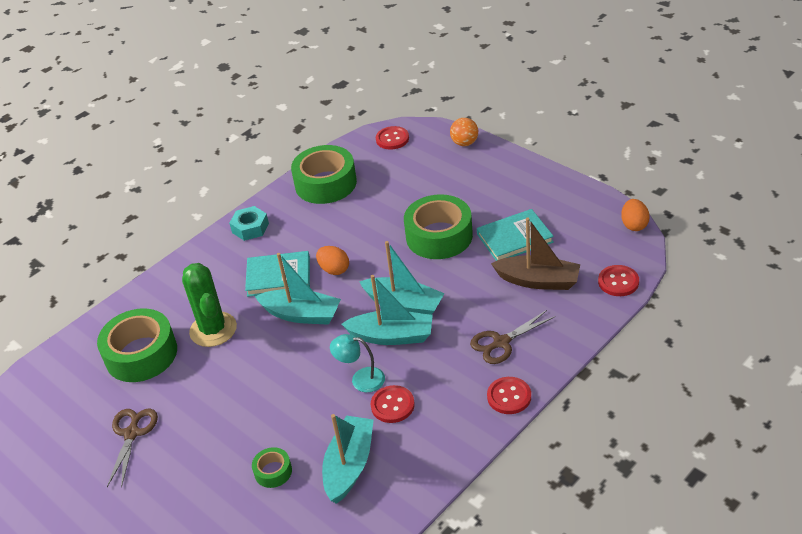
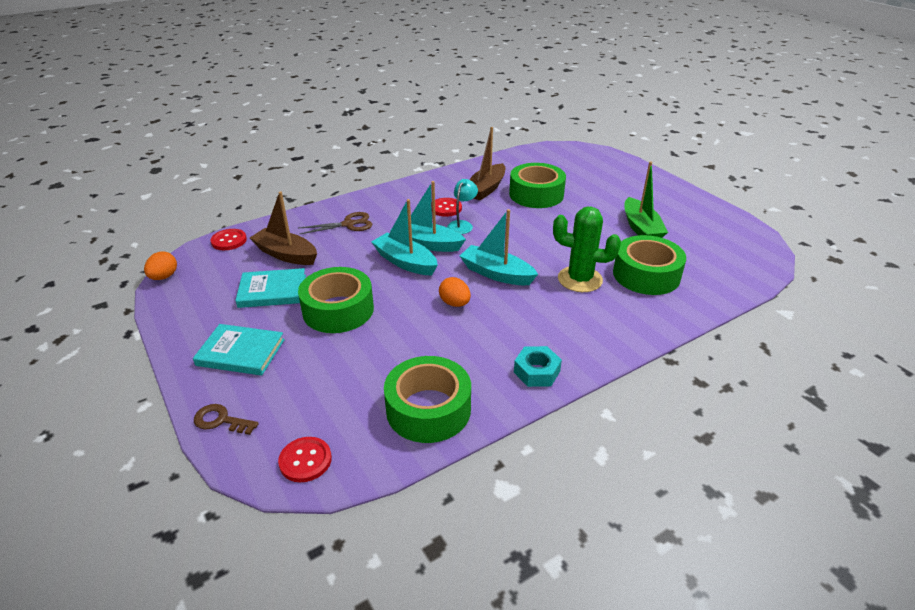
camera: 170 degrees left, 5 degrees down
brown scissors [107,409,158,488] -> green boat [625,161,668,238]
green cactus [182,263,237,347] -> green cactus turned 60 degrees counterclockwise [553,206,621,292]
turquoise book [245,251,310,297] -> turquoise book moved to [193,324,285,376]
green tape [252,447,292,488] -> green tape [509,163,566,208], size x2.16
turquoise boat [322,414,374,504] -> brown boat [469,127,506,200]
turquoise lamp [330,334,385,392] -> turquoise lamp turned 90 degrees counterclockwise [447,179,478,234]
orange ball [450,118,478,146] -> brown key [194,404,259,435]
red button [487,377,531,414] -> none

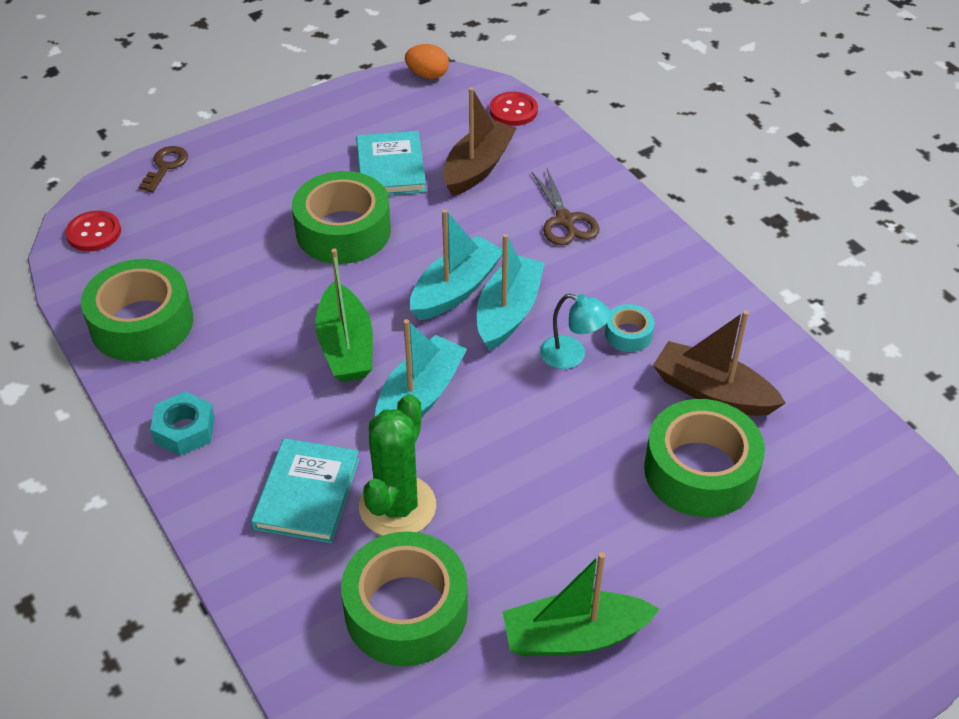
camera: 90 degrees right, 10 degrees up
turquoise book [193,324,285,376] -> turquoise book moved to [251,438,360,543]
red button [435,198,462,217] -> turquoise tape [605,304,654,352]
orange egg [439,277,471,307] -> green boat [315,248,373,382]

